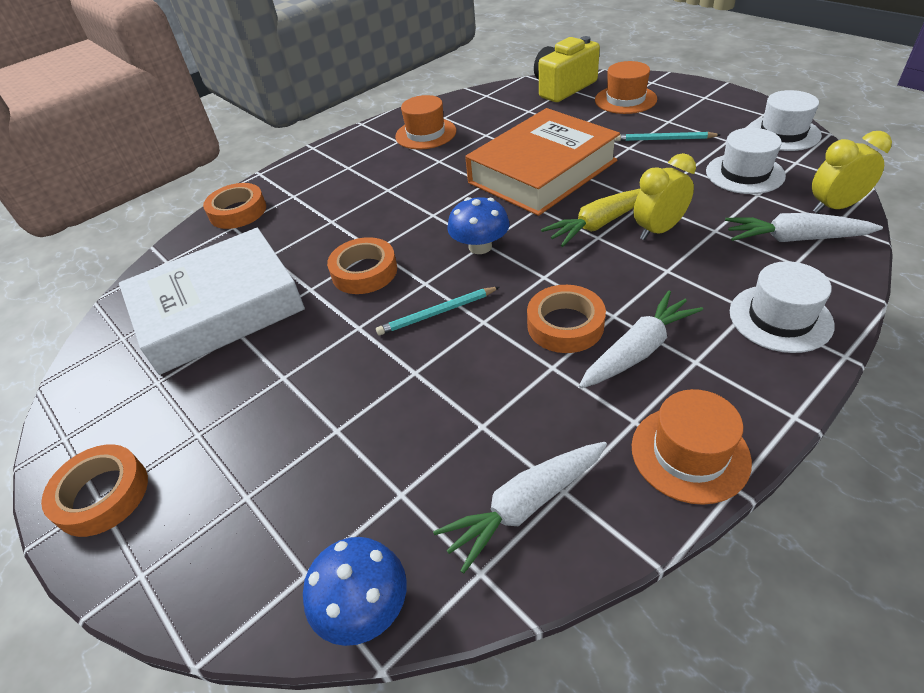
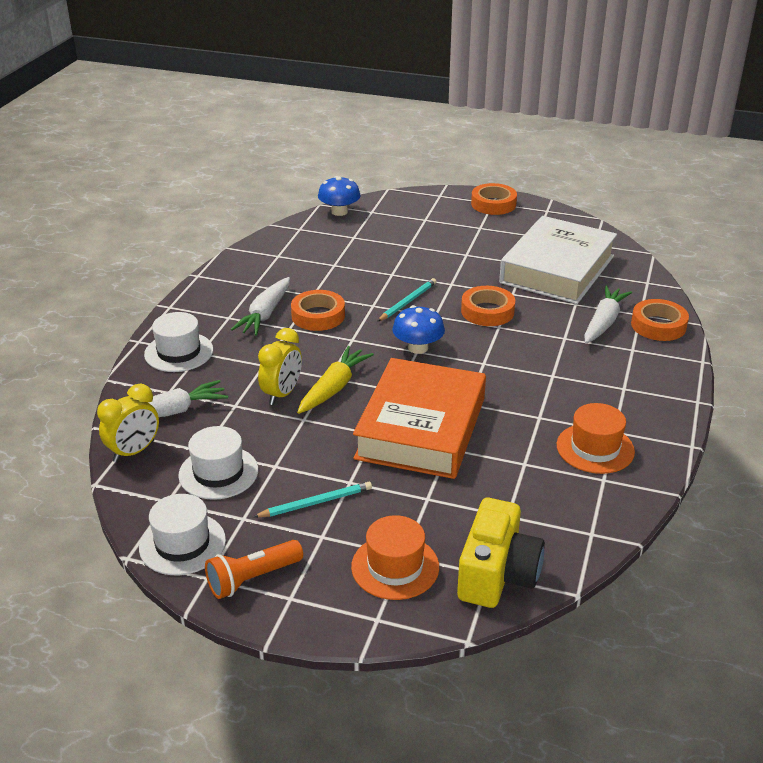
camera: 145 degrees right, 10 degrees down
white carrot [433,442,607,573] -> white carrot moved to [584,286,632,344]
orange hat [632,389,752,505] -> none
none -> orange flashlight [205,540,303,599]

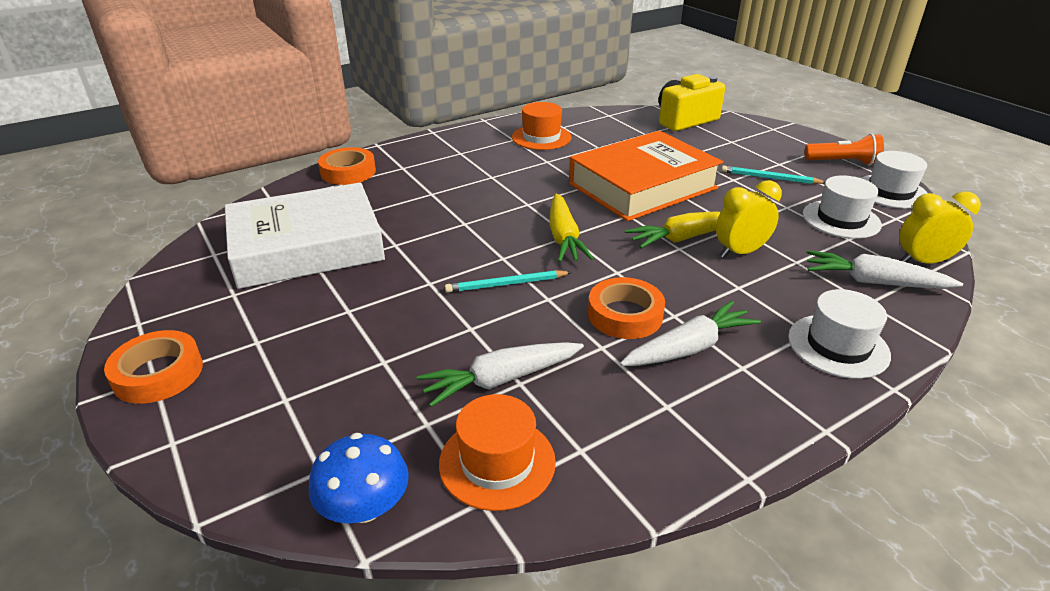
camera: 140 degrees left, 0 degrees up
orange hat [351,515,439,600] -> orange hat moved to [439,394,556,511]
blue mushroom [392,305,445,354] -> yellow carrot [549,194,594,262]
orange tape [461,286,515,326] -> none
white carrot [584,286,632,344] -> white carrot moved to [417,342,584,407]

